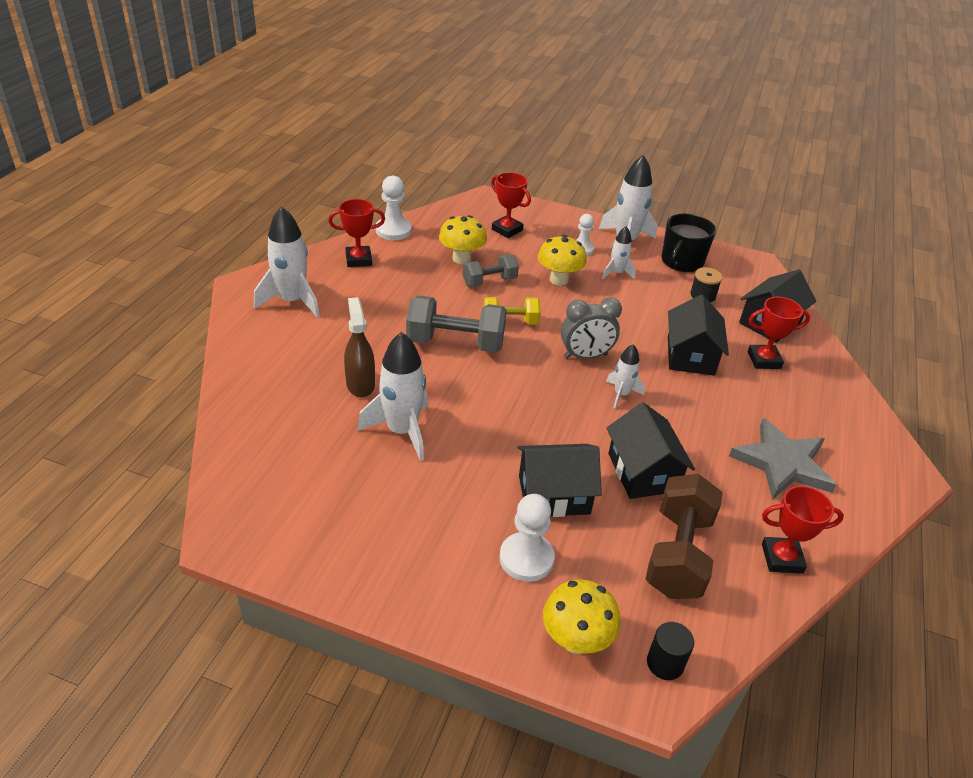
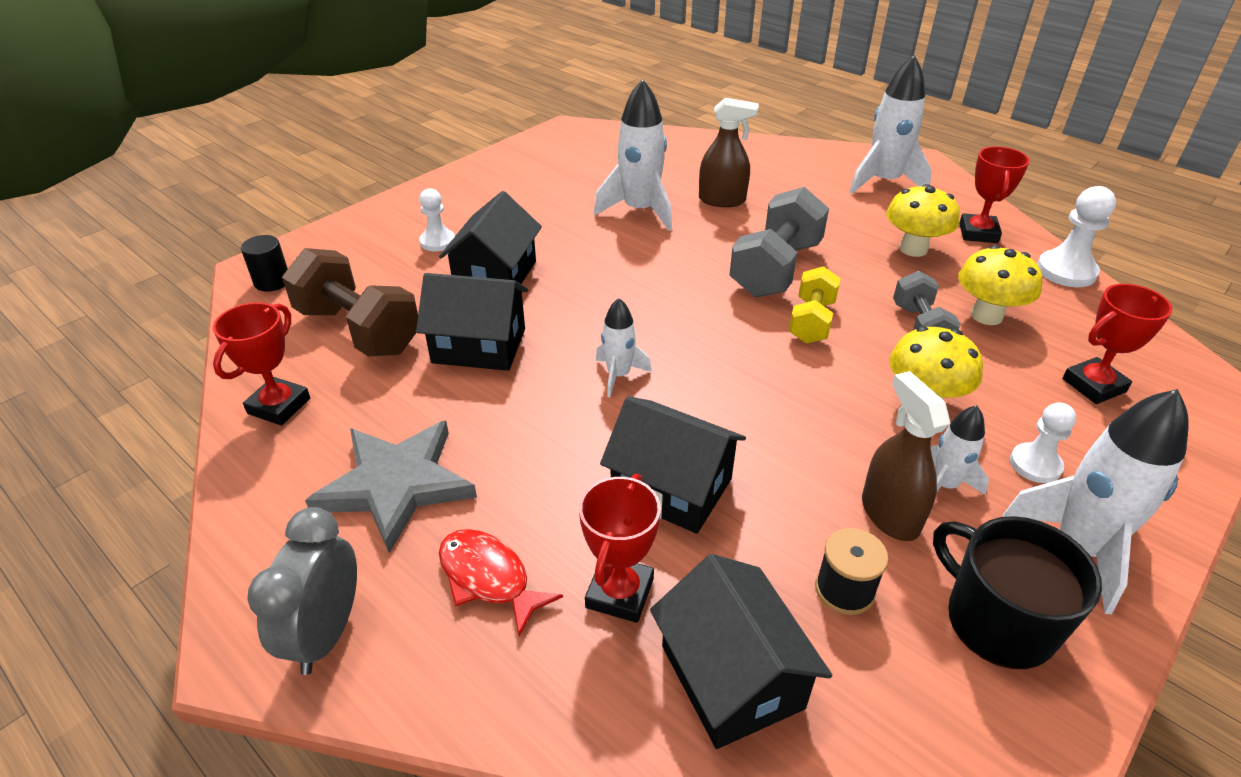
camera: 115 degrees right, 0 degrees up
white pawn [499,494,555,582] -> white pawn [419,188,455,251], size x0.66
yellow mushroom [543,579,620,654] -> yellow mushroom moved to [886,184,959,257]
grey clock [561,298,622,359] -> grey clock moved to [247,507,357,675]
none -> red fish [439,529,563,636]
none -> brown spray bottle [862,371,950,541]

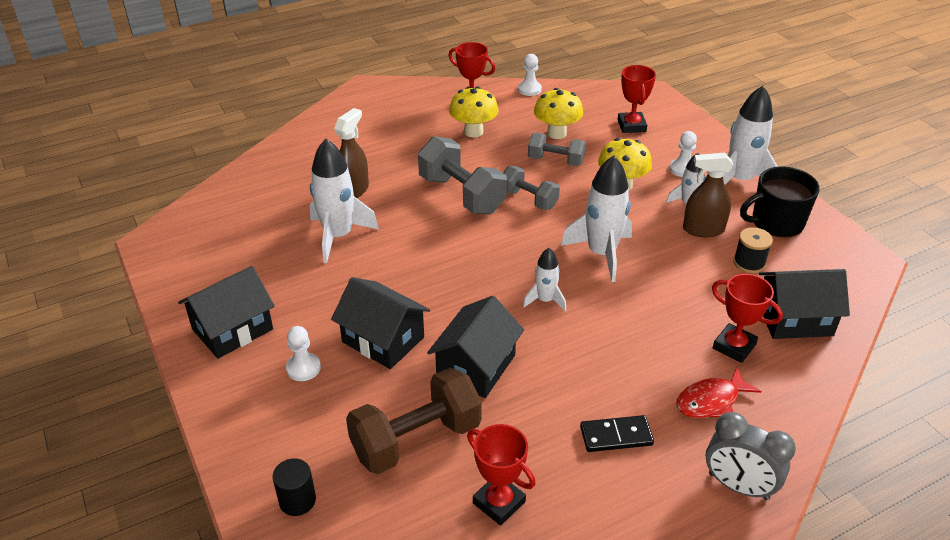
camera: 70 degrees left, 0 degrees up
grey star [305,420,477,553] -> black domino [580,415,654,452]
black house [600,396,746,534] -> black house moved to [178,266,275,359]
yellow dumbbell [789,266,841,344] -> grey dumbbell [503,166,560,210]
white rocket [849,55,932,194] -> white rocket moved to [561,155,632,282]
white pawn [1037,186,1116,287] -> white pawn [518,54,542,96], size x0.66

